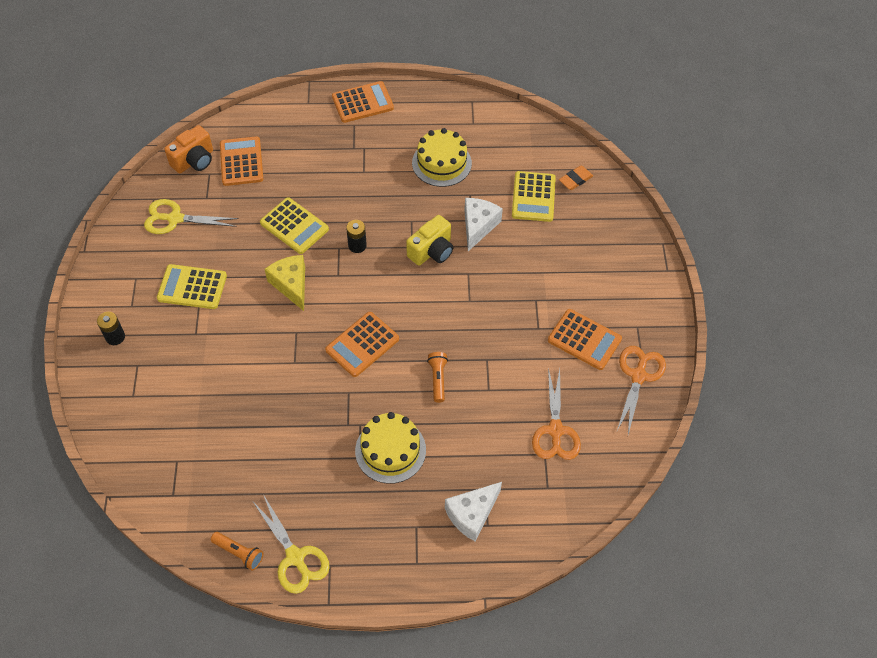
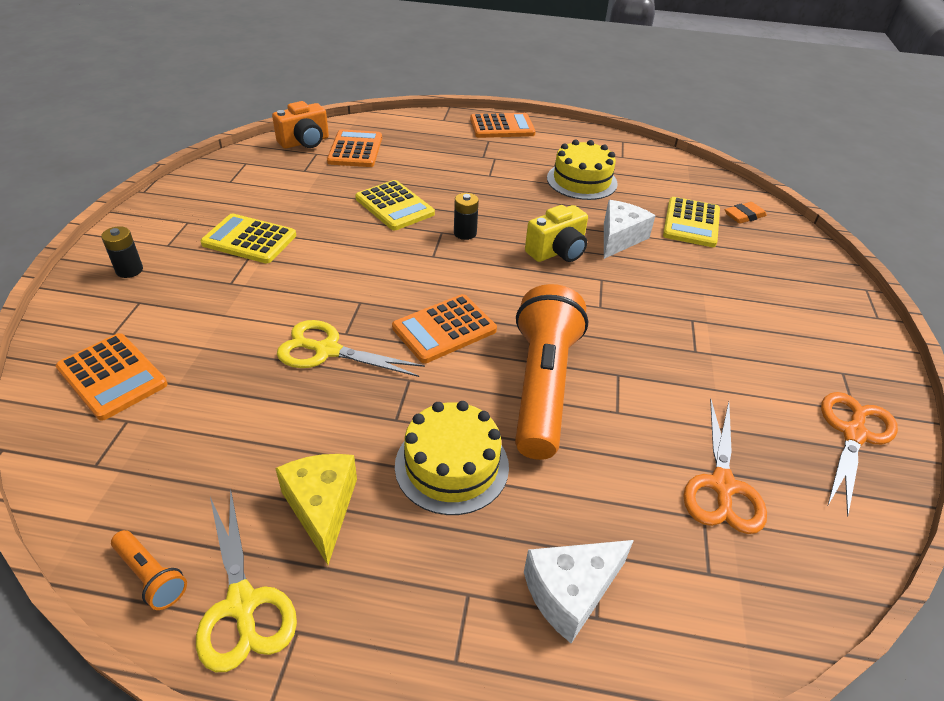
camera: 10 degrees right, 15 degrees down
yellow scissors [144,199,239,234] -> yellow scissors moved to [277,320,425,377]
yellow cheese [265,255,305,311] -> yellow cheese moved to [275,454,357,565]
orange flashlight [427,352,448,403] -> orange flashlight [515,284,588,460], size x2.41
orange calculator [548,309,622,370] -> orange calculator moved to [56,333,168,421]

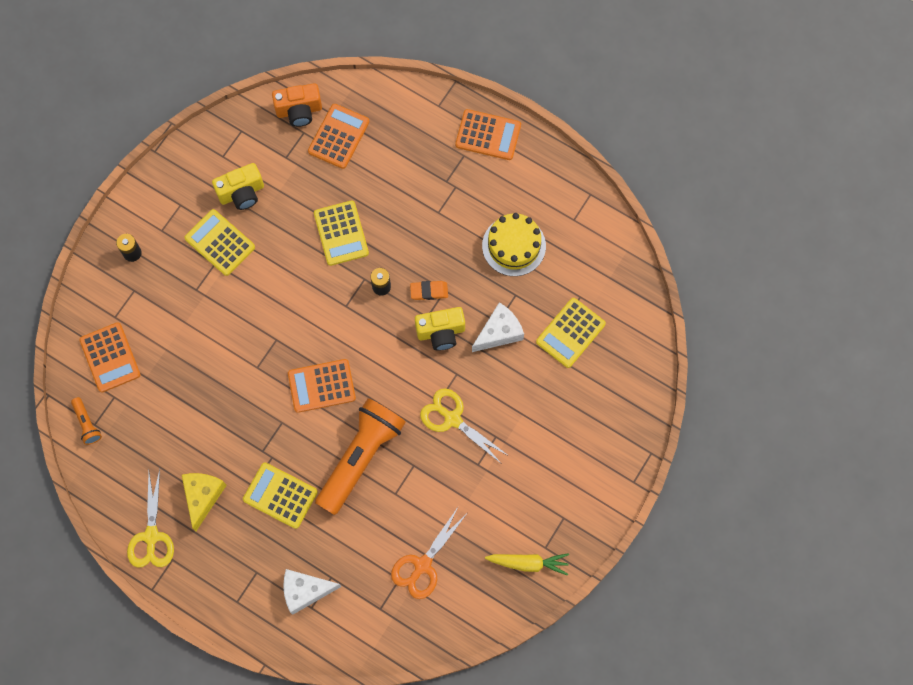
camera: 25 degrees right, 30 degrees up
orange flashlight [111,530,187,610] -> orange flashlight moved to [71,397,102,445]
yellow scissors [277,320,425,377] -> yellow scissors moved to [420,388,509,464]
yellow cake [395,401,509,515] -> yellow calculator [243,462,318,529]
orange eraser [725,202,767,224] -> orange eraser moved to [410,281,448,300]
orange scissors [821,392,898,517] -> yellow carrot [485,553,569,576]
none -> yellow camera [212,163,264,210]

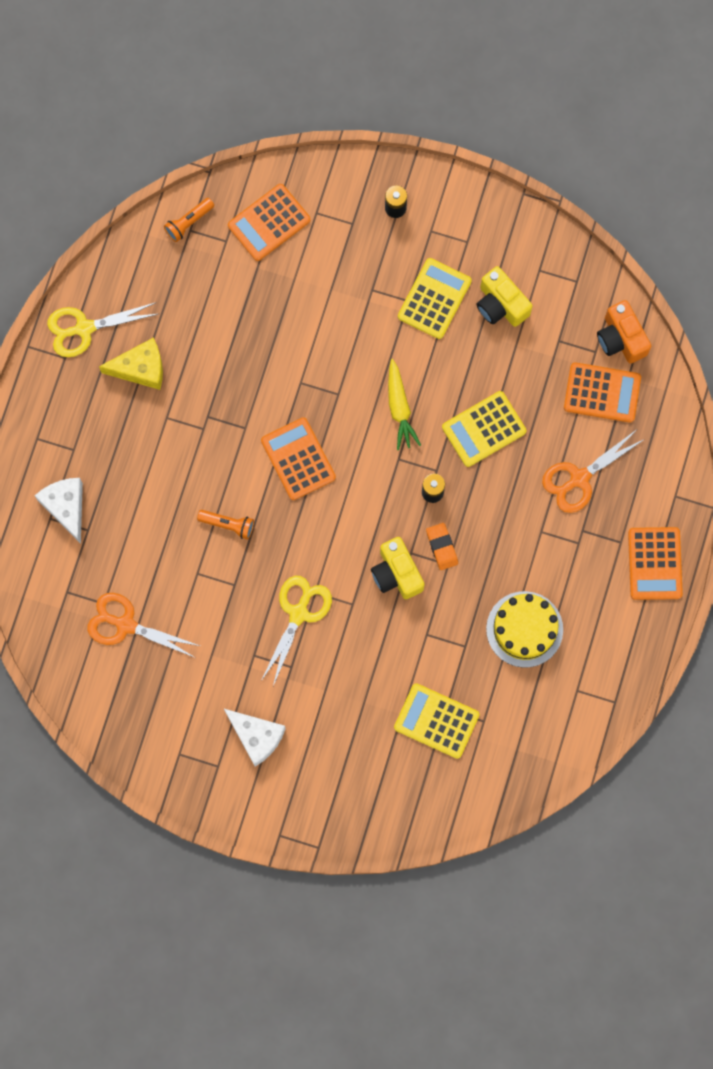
camera: 75 degrees right, 5 degrees up
yellow calculator [243,462,318,529] -> none
orange flashlight [315,398,406,515] -> orange flashlight [197,510,254,540], size x0.41
white cheese [472,302,524,352] -> white cheese moved to [224,709,286,767]
yellow carrot [485,553,569,576] -> yellow carrot moved to [388,359,421,450]
none -> orange scissors [542,430,645,513]

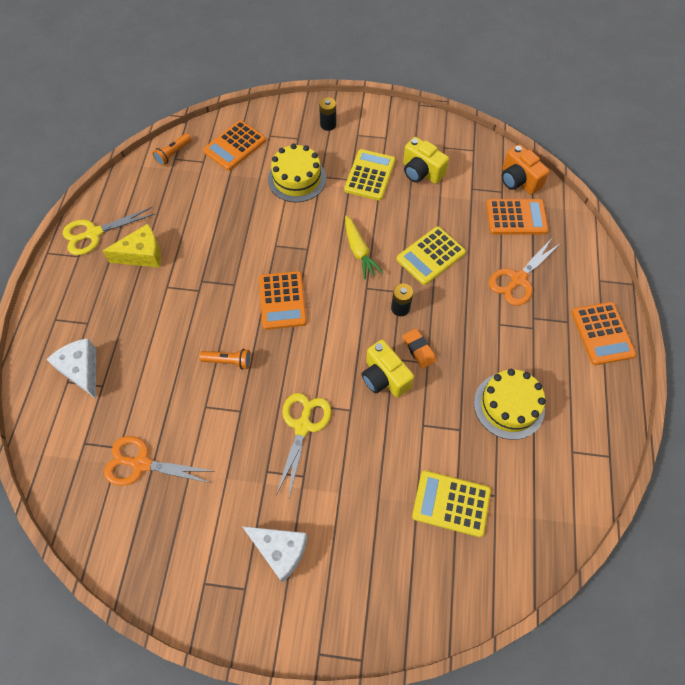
camera: 10 degrees left, 15 degrees down
orange calculator [261,417,336,500] -> orange calculator turned 150 degrees counterclockwise [259,271,307,330]
none -> yellow cake [268,144,326,202]

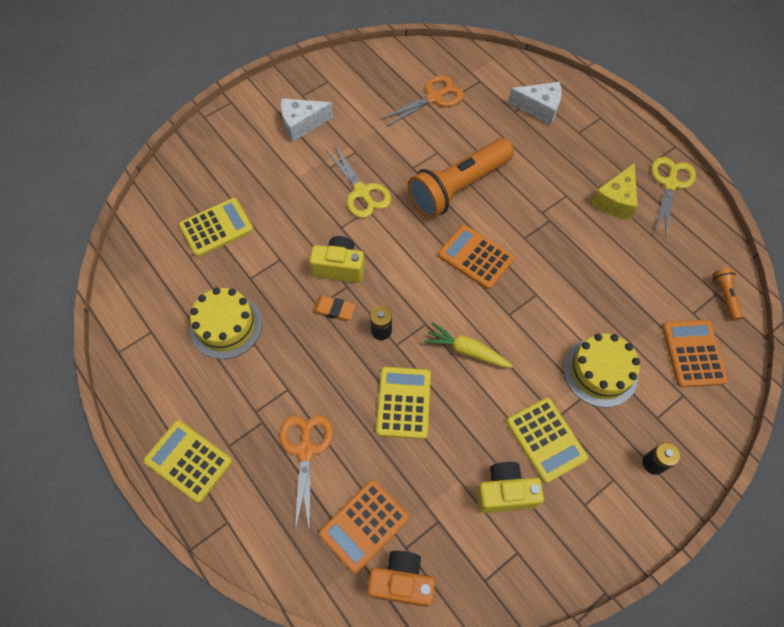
camera: 135 degrees right, 0 degrees up
orange flashlight [199,349,251,370] -> orange flashlight [408,138,514,218], size x2.41
orange calculator [571,302,636,365] -> yellow calculator [143,420,232,503]

